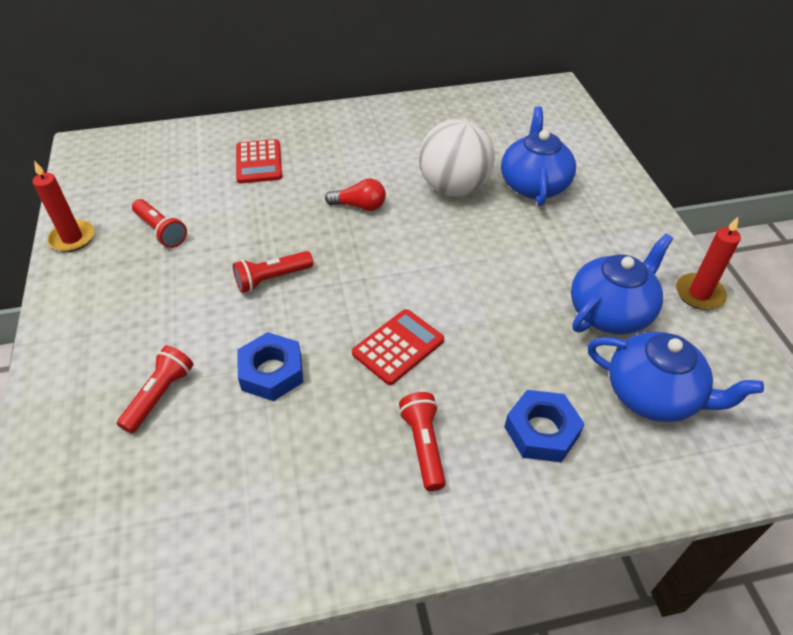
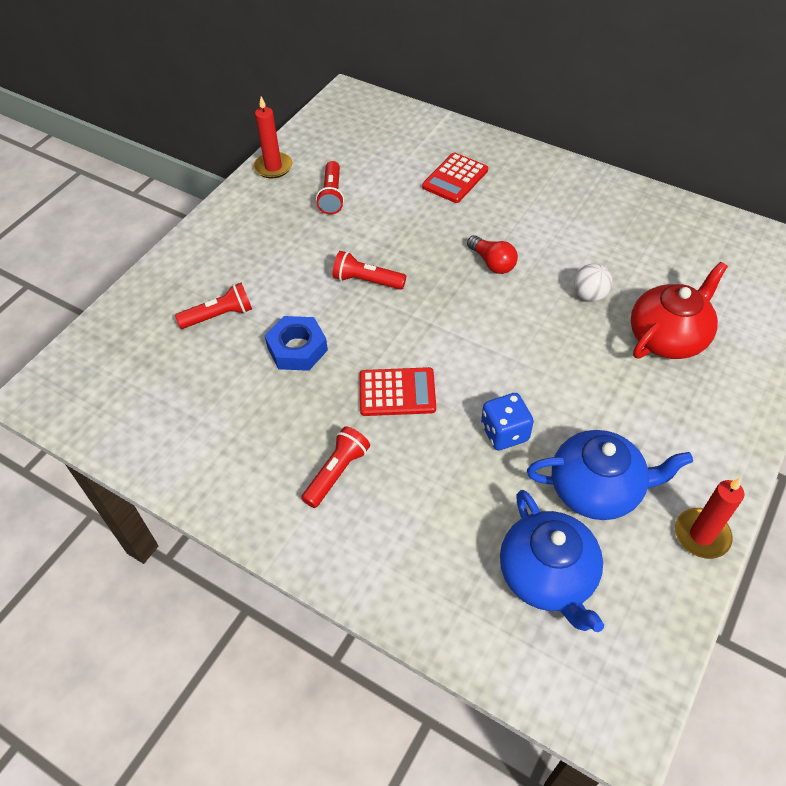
camera: 45 degrees right, 5 degrees up
white ball [419,119,495,197] -> white ball [574,264,613,302], size x0.47
blue teapot [501,106,576,206] -> red teapot [631,262,728,359]
blue nut [505,390,585,462] -> none
none -> blue dice [481,393,534,450]

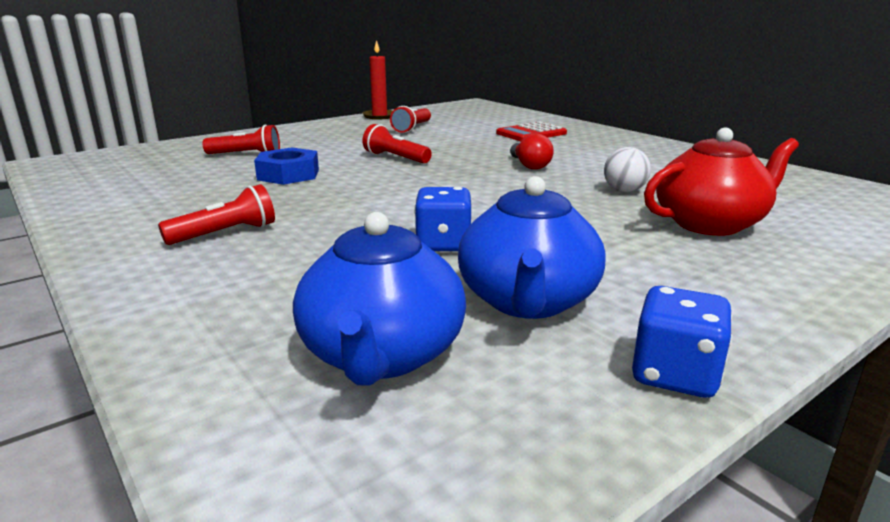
camera: 20 degrees right, 30 degrees down
red calculator [360,367,436,416] -> none
blue teapot [527,430,693,520] -> blue teapot turned 75 degrees clockwise [458,176,605,319]
red candle [675,478,744,559] -> blue dice [632,286,732,398]

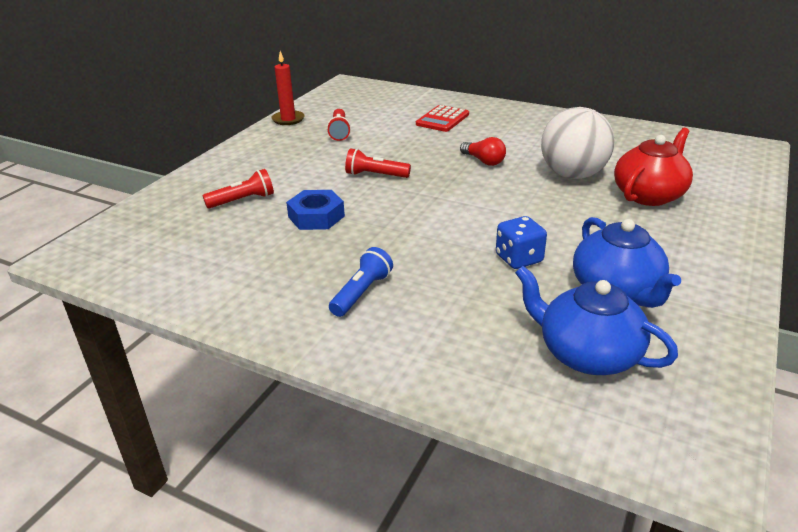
camera: 25 degrees left, 10 degrees up
red flashlight [158,184,275,245] -> blue flashlight [329,247,393,317]
blue teapot [293,212,466,386] -> blue teapot turned 150 degrees clockwise [515,266,678,375]
white ball [604,147,651,192] -> white ball [541,107,614,179], size x2.11
blue dice [632,286,732,398] -> none

